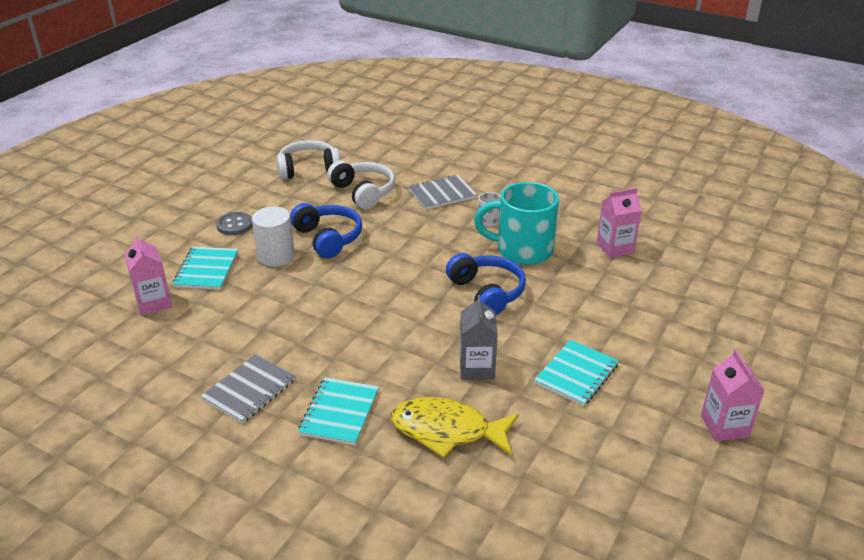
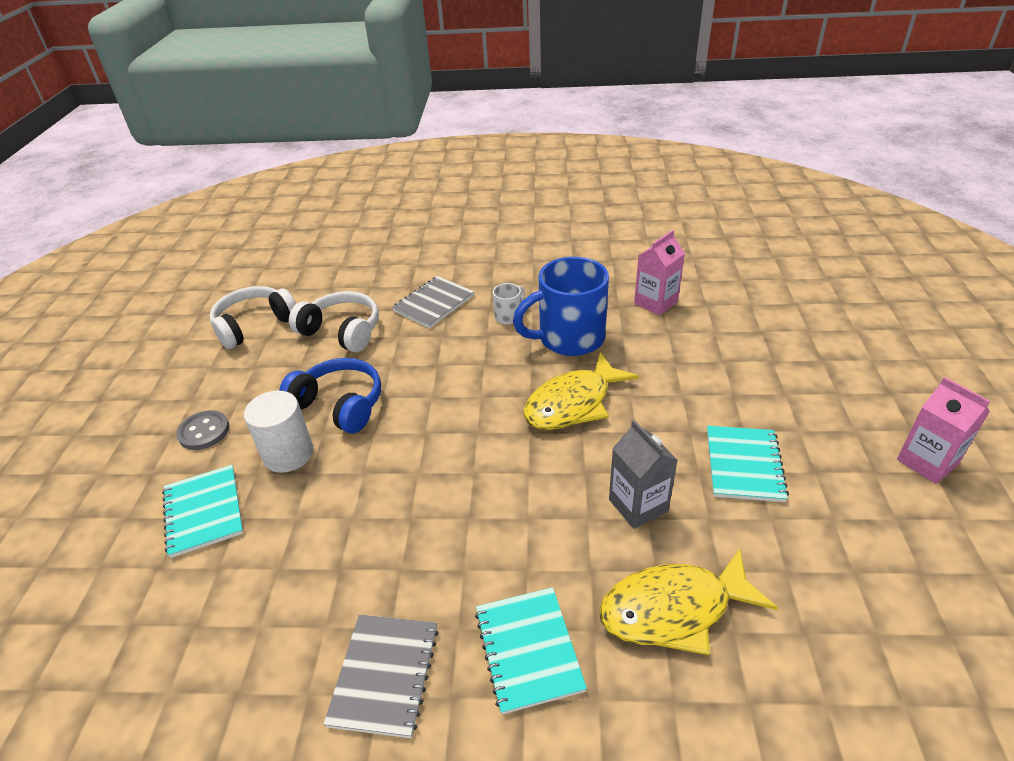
camera: 25 degrees left, 5 degrees up
pink carton [125,234,172,315] -> none
blue headphones [446,253,526,315] -> yellow fish [523,352,639,430]
turquoise mug [474,182,559,265] -> blue mug [513,257,609,356]

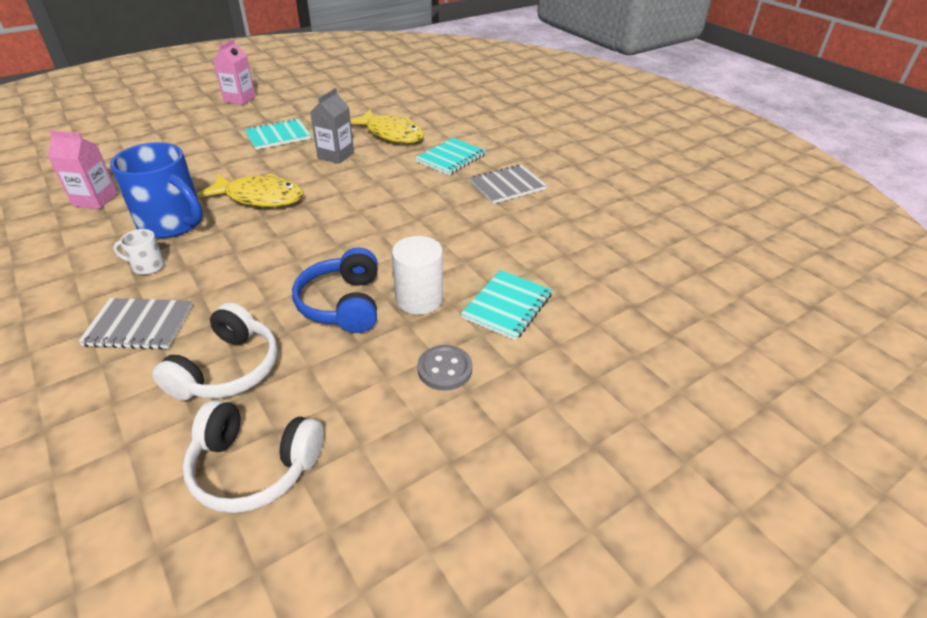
camera: 130 degrees left, 0 degrees up
white headphones [289,291,379,352] -> white headphones turned 150 degrees counterclockwise [152,302,278,401]

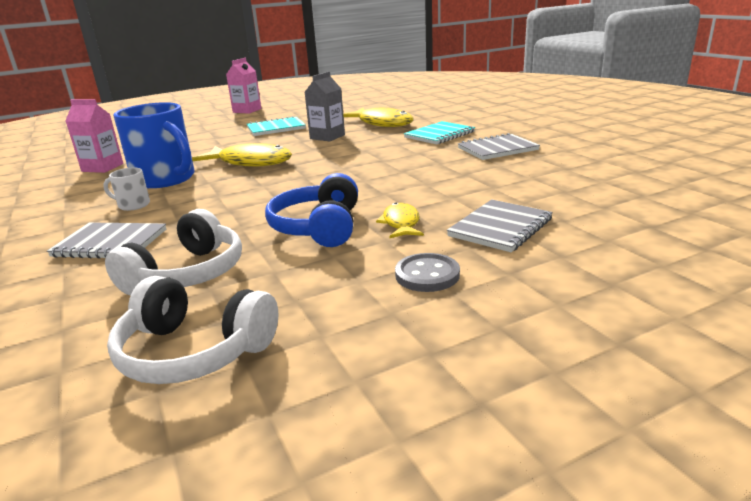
camera: 10 degrees right, 15 degrees down
white cylinder [392,236,443,315] -> yellow fish [376,202,424,238]
turquoise notebook [461,270,552,340] -> grey notebook [447,199,553,252]

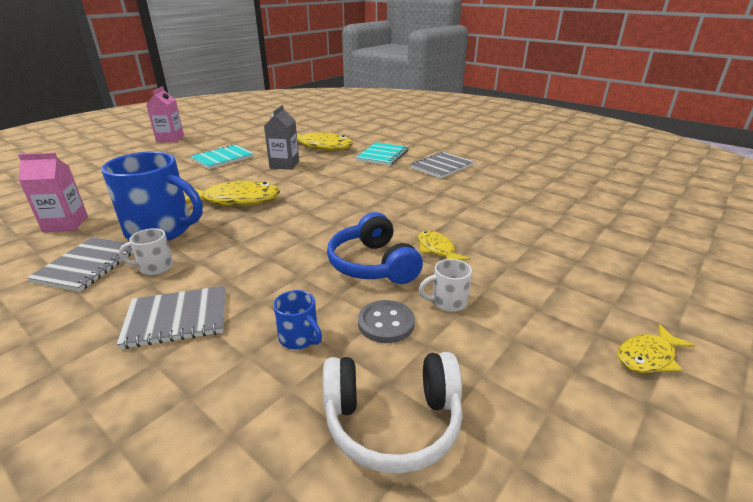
camera: 25 degrees left, 5 degrees up
white headphones [105,209,242,295] -> blue mug [273,290,322,349]
grey button [395,253,460,292] -> grey button moved to [358,300,415,343]
grey notebook [447,199,553,252] -> grey notebook moved to [27,237,133,292]
none -> white mug [419,259,472,312]
none -> yellow fish [617,324,695,373]

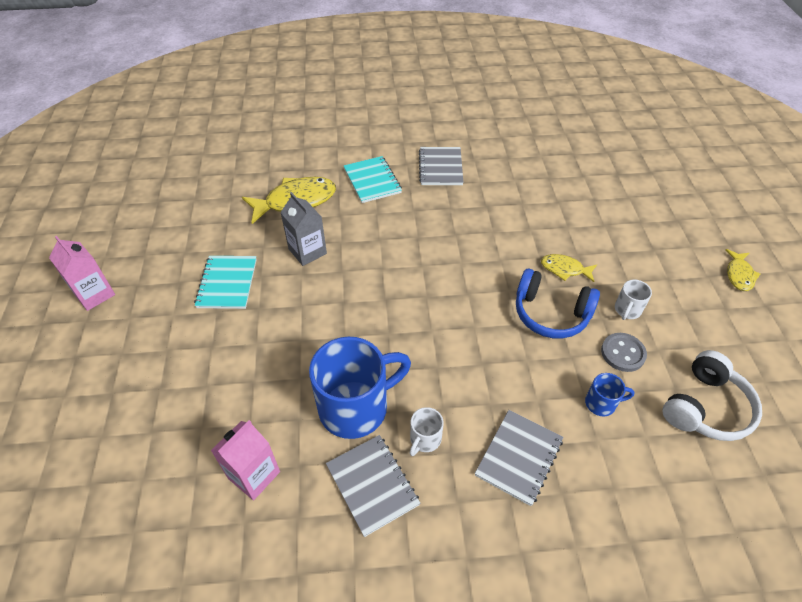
camera: 45 degrees left, 20 degrees up
yellow fish [185,180,280,206] -> none

